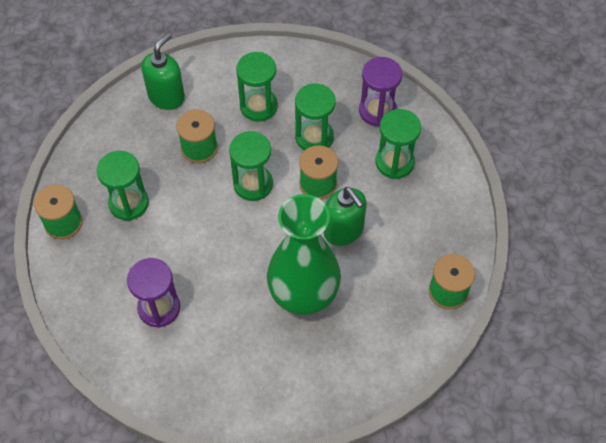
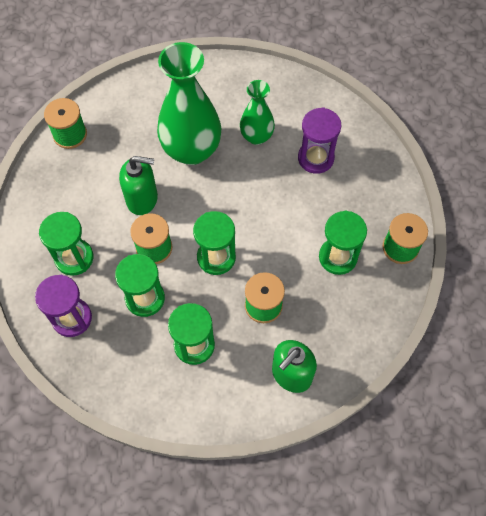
camera: 170 degrees left, 5 degrees up
green soap dispenser [324,187,366,246] -> green soap dispenser turned 120 degrees clockwise [119,156,158,215]
none -> green vase [240,80,275,145]

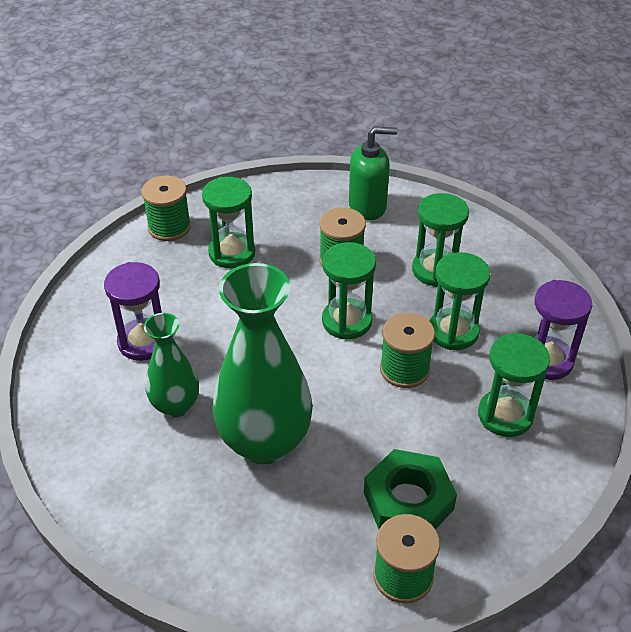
camera: 140 degrees left, 20 degrees down
green soap dispenser [119,156,158,215] -> none
none -> green nut [364,449,457,529]

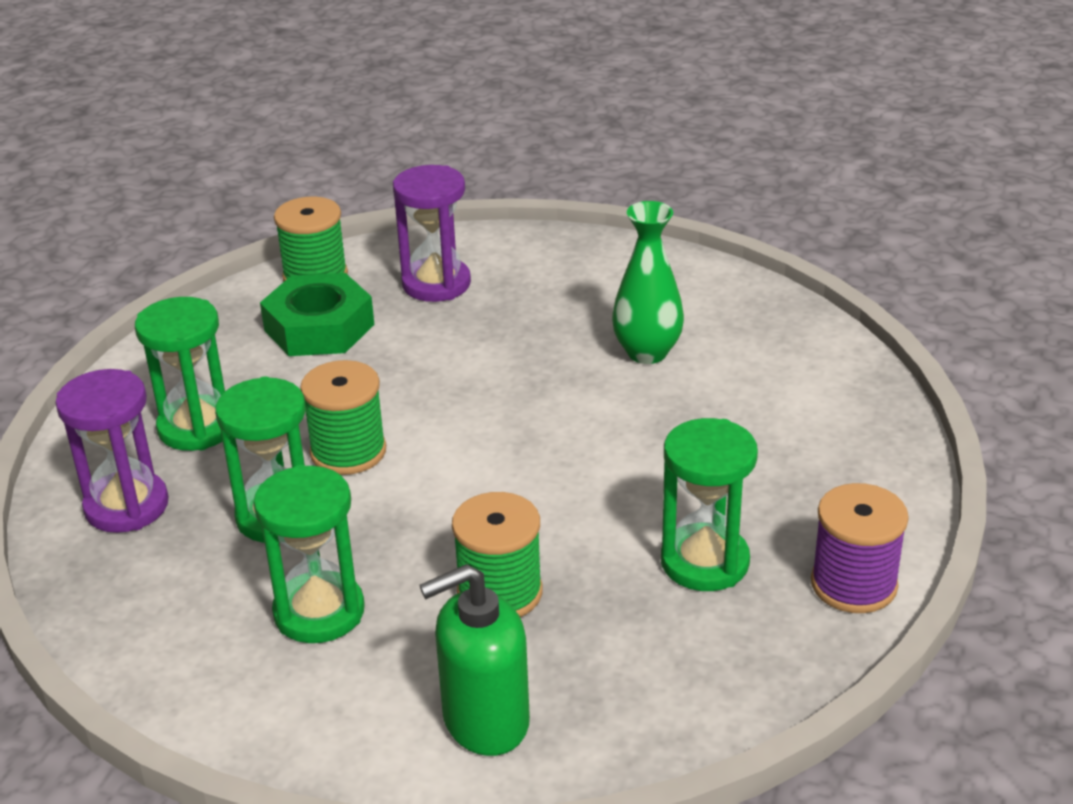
camera: 165 degrees right, 10 degrees down
purple hourglass [104,262,162,361] -> purple hourglass moved to [393,165,471,302]
green spool [141,175,191,241] -> purple spool [811,483,909,613]
green vase [212,263,313,464] -> none
green hourglass [322,242,376,339] -> none

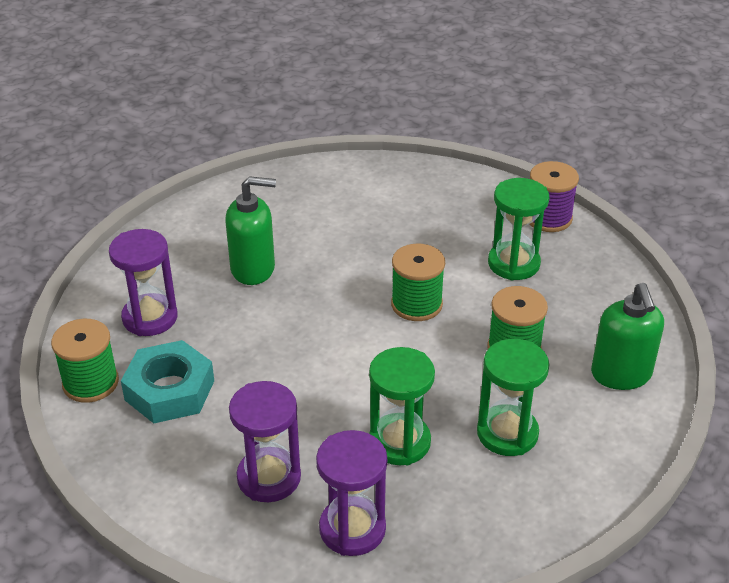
camera: 75 degrees left, 5 degrees up
green hourglass [135,297,225,451] -> purple hourglass [229,381,301,502]
green nut [260,273,374,356] -> turquoise nut [121,340,214,423]
green spool [300,360,386,475] -> green spool moved to [391,244,445,321]
green vase [612,201,684,364] -> none
none -> green soap dispenser [225,176,276,285]

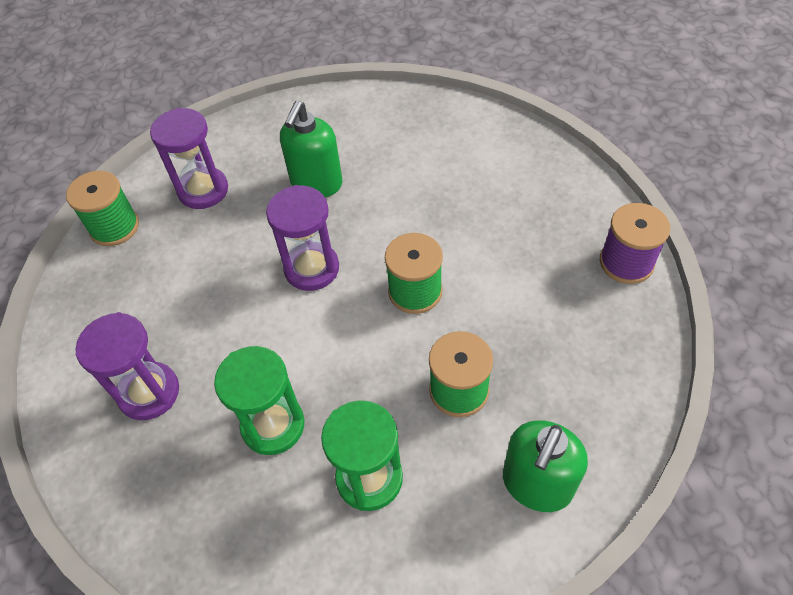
camera: 40 degrees right, 15 degrees up
turquoise nut [121,340,214,423] -> none
green soap dispenser [225,176,276,285] -> green soap dispenser turned 75 degrees clockwise [280,101,343,197]
purple hourglass [316,430,387,556] -> purple hourglass moved to [266,185,339,291]
green hourglass [488,178,549,280] -> none

